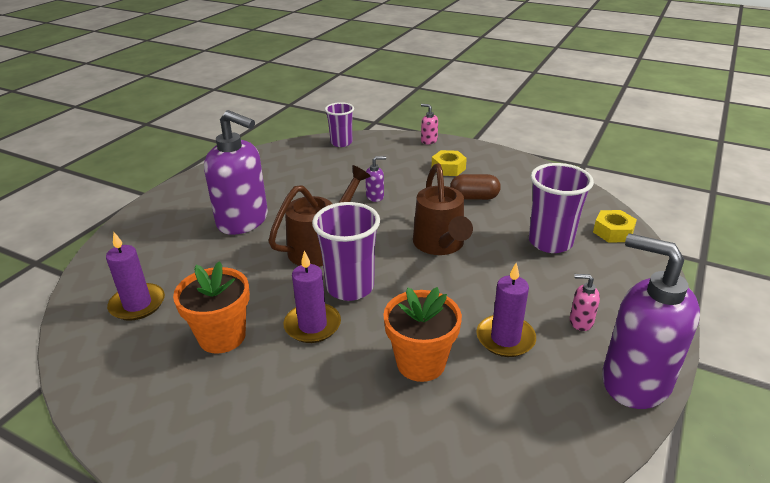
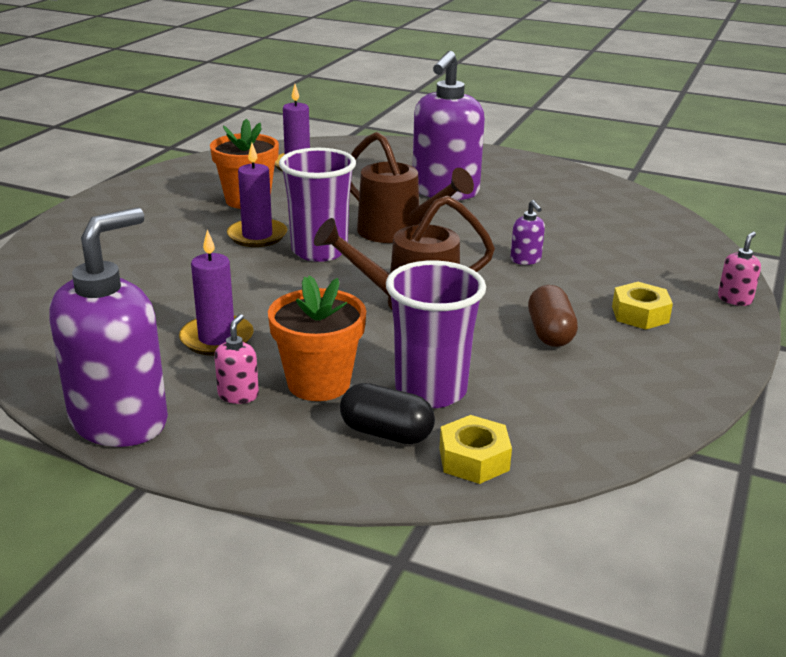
camera: 85 degrees right, 5 degrees down
purple cup [325,102,354,147] -> none
orange flower pot [383,287,462,382] -> orange flower pot moved to [268,275,366,401]
none -> black capsule [340,383,435,444]

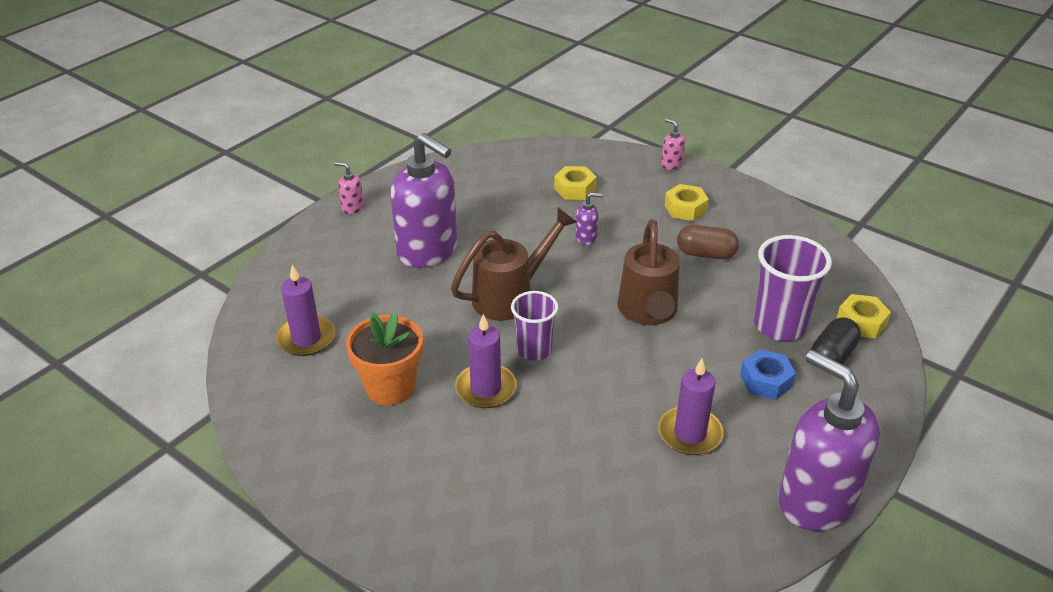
camera: 75 degrees left, 10 degrees up
pink soap dispenser [214,314,259,404] -> pink soap dispenser moved to [335,162,364,214]
orange flower pot [268,275,366,401] -> blue nut [740,349,796,399]
purple cup [279,148,356,262] -> purple cup [511,291,558,361], size x0.65
none -> yellow nut [554,166,597,200]

